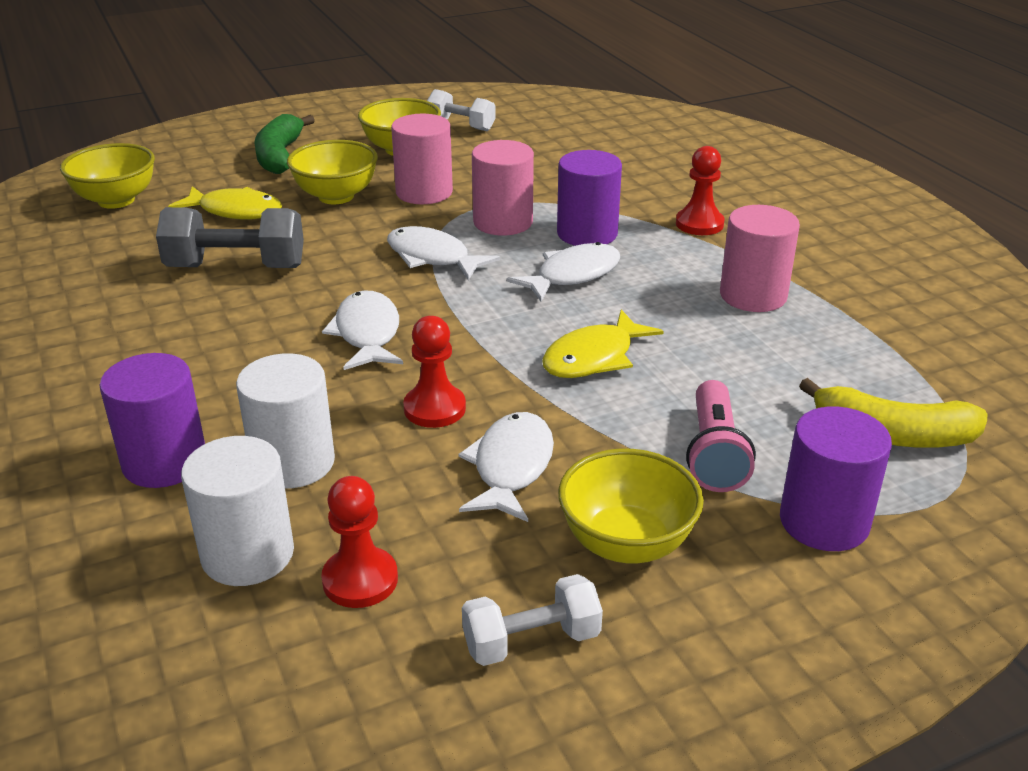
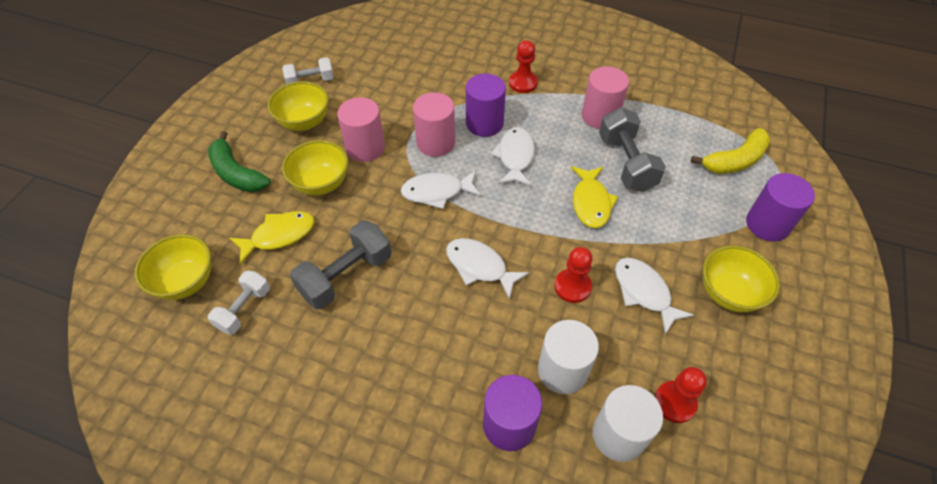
camera: 45 degrees left, 20 degrees up
white dumbbell [462,574,603,666] -> white dumbbell moved to [208,271,270,335]
pink flashlight [686,380,756,492] -> none
none -> grey dumbbell [599,107,666,192]

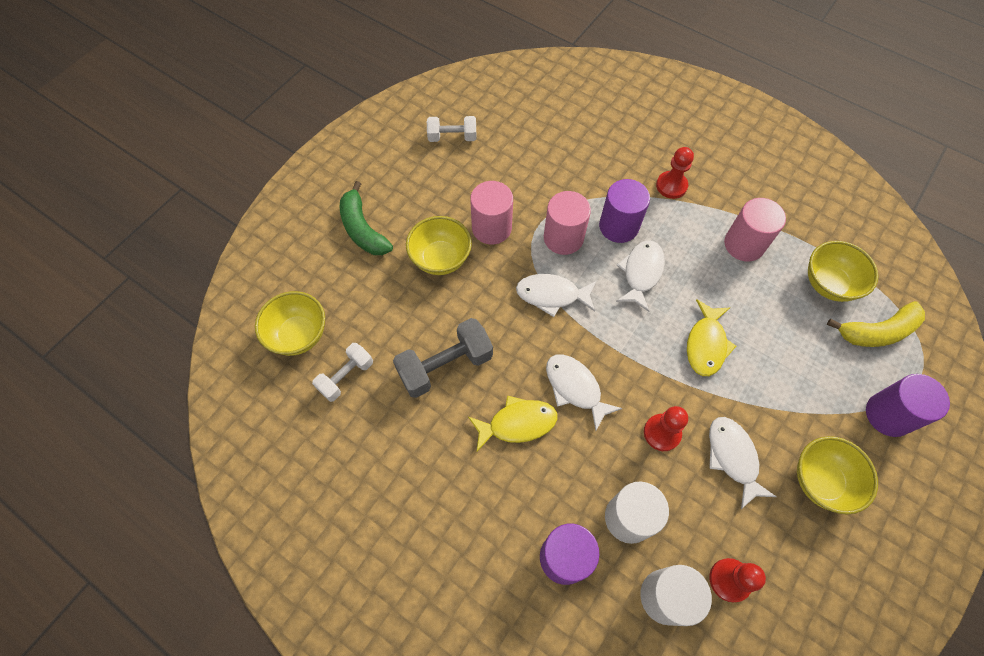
camera: 15 degrees right, 10 degrees up
yellow fish [229,211,314,265] -> yellow fish moved to [468,396,558,452]
yellow bowl [268,81,329,131] -> yellow bowl moved to [808,241,879,302]
grey dumbbell [599,107,666,192] -> none

